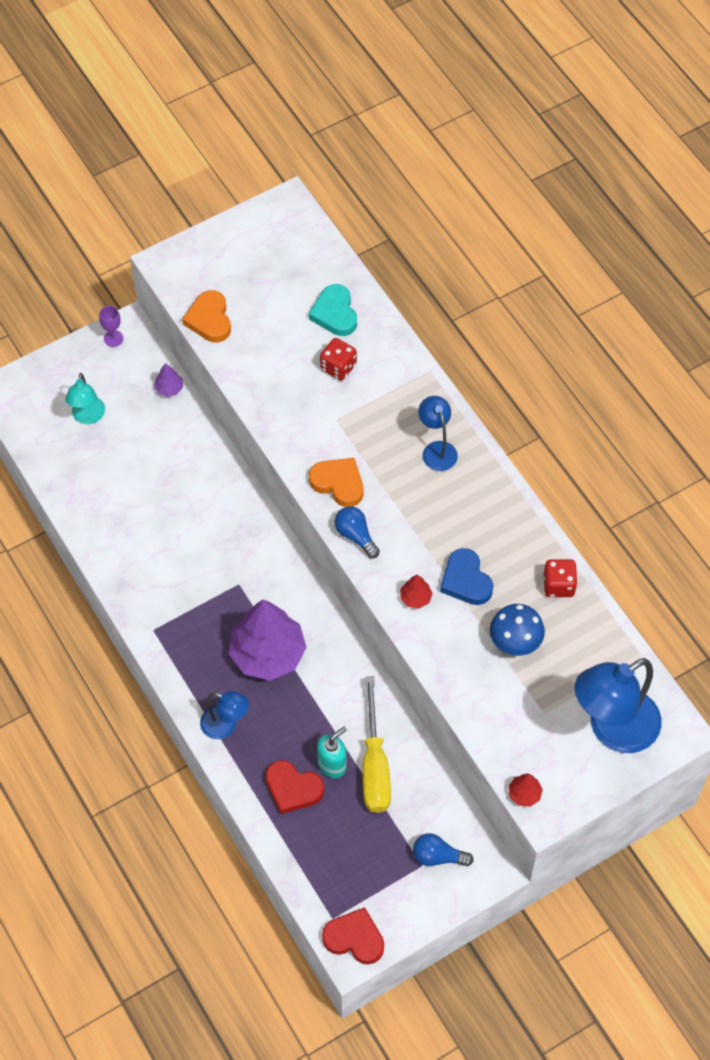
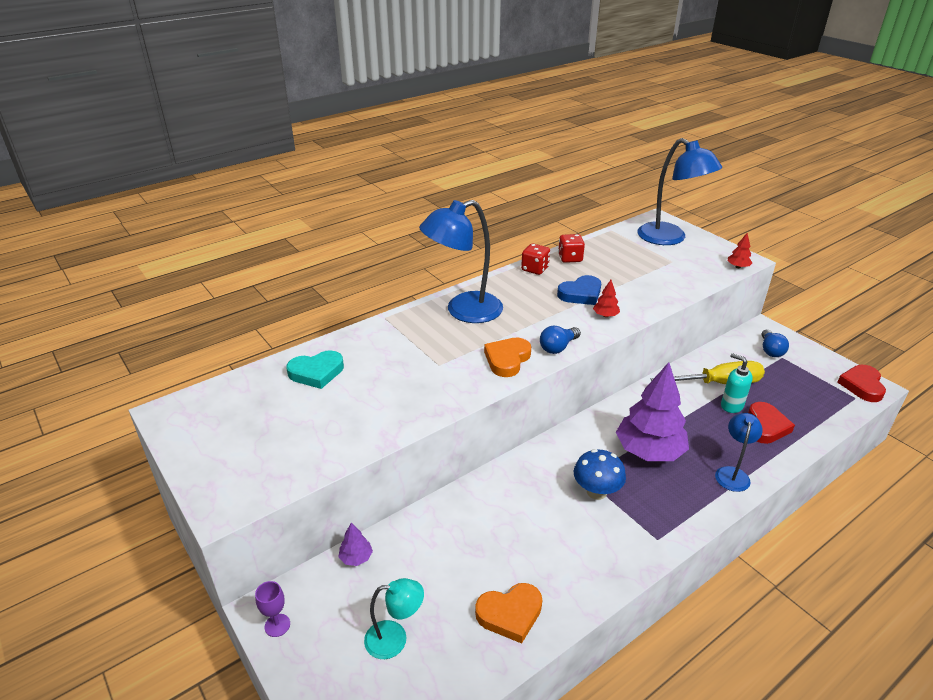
camera: 95 degrees left, 25 degrees down
orange heart [182,290,231,343] -> orange heart moved to [475,583,542,644]
red dice [320,338,357,381] -> red dice moved to [521,244,550,275]
blue lamp [418,396,458,471] -> blue lamp [419,200,503,323], size x1.89
blue mushroom [490,604,545,656] -> blue mushroom moved to [574,449,626,500]

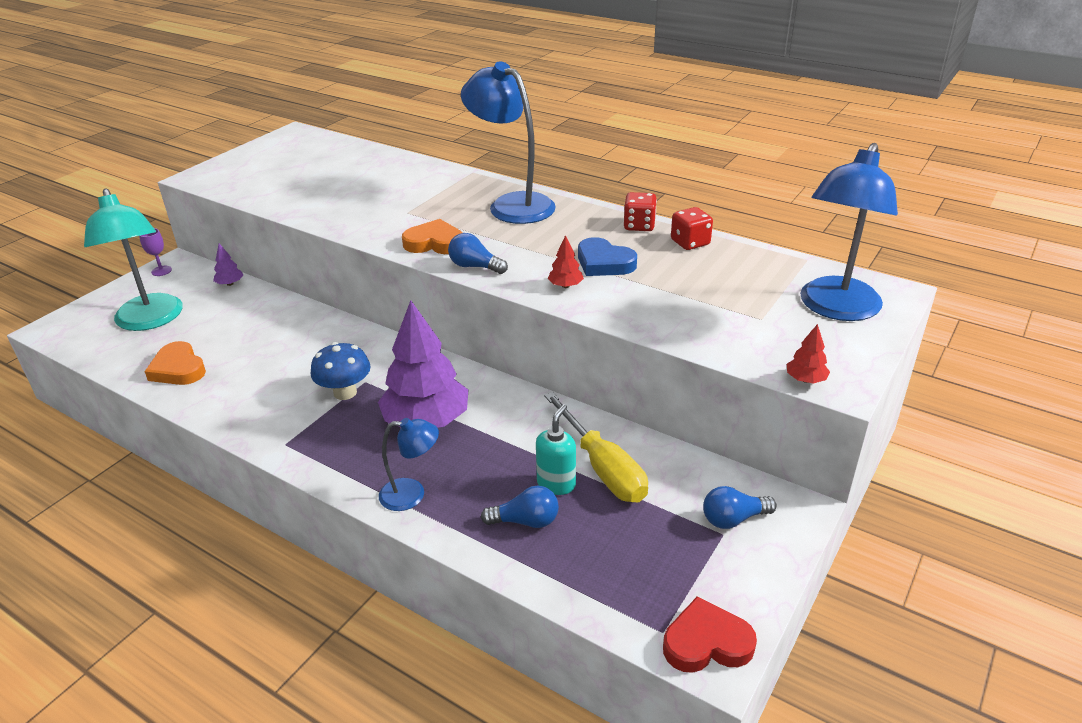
camera: 70 degrees right, 0 degrees up
turquoise heart [286,350,344,389] -> none
turquoise lamp [364,578,424,659] -> turquoise lamp [84,189,183,331], size x1.89
red heart [748,402,795,444] -> blue light bulb [481,486,559,528]

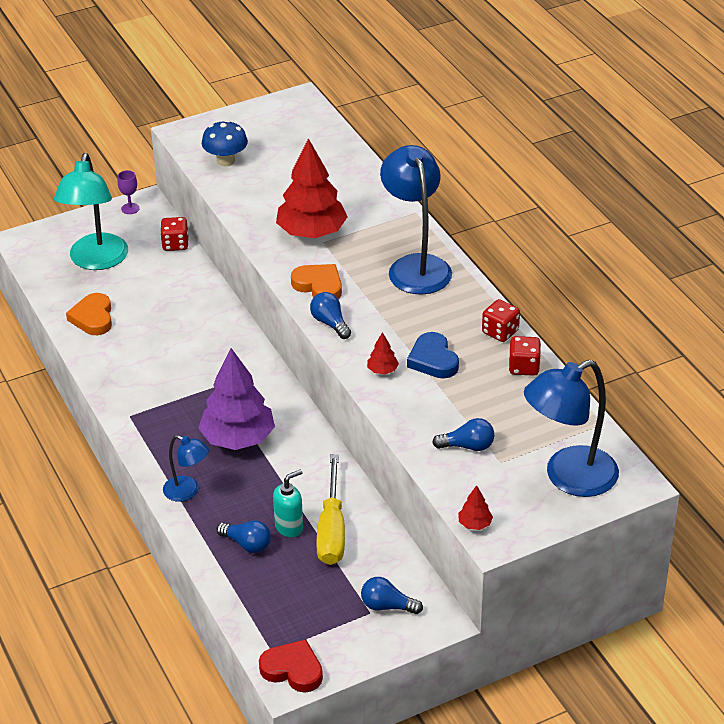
camera: 30 degrees right, 5 degrees up
purple tree [213,243,244,286] -> red dice [160,217,189,251]
blue mushroom [311,342,371,400] -> blue mushroom moved to [202,120,248,167]
none -> red tree [276,138,348,238]
none -> blue light bulb [432,418,494,451]

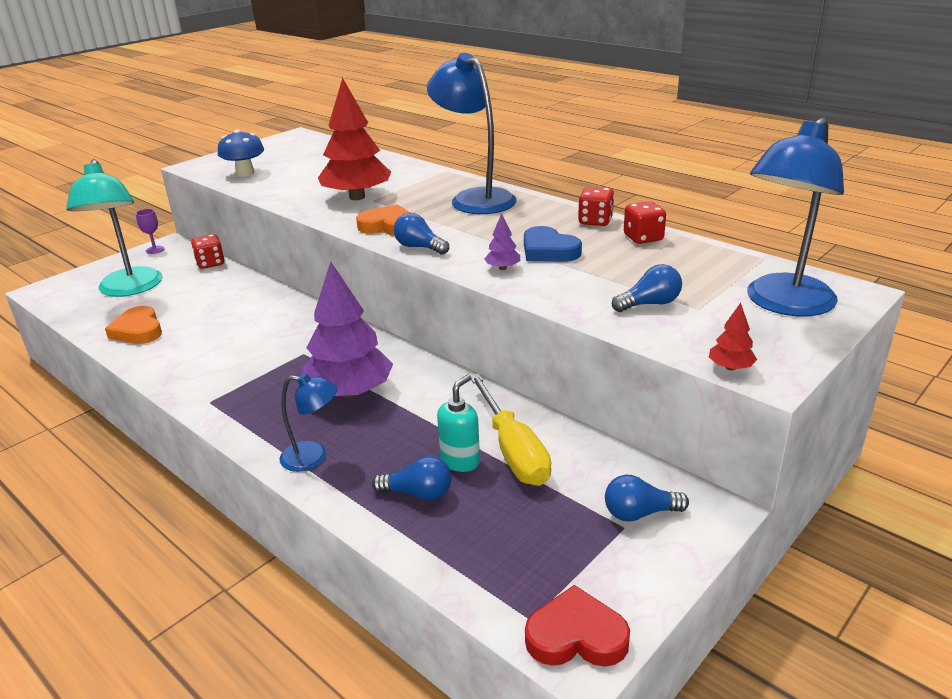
camera: 20 degrees left, 10 degrees down
red tree [367,332,399,374] -> purple tree [484,214,520,270]

